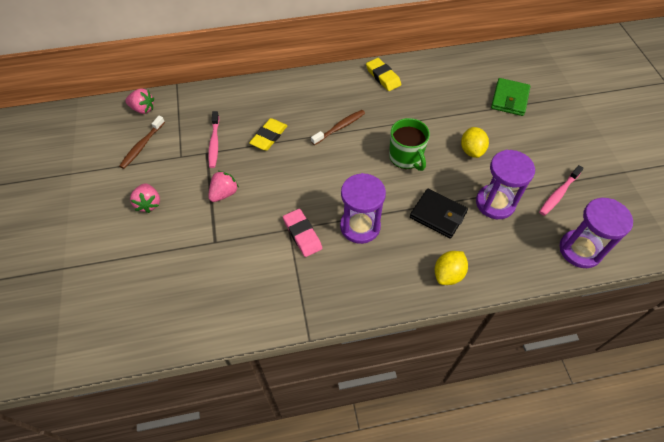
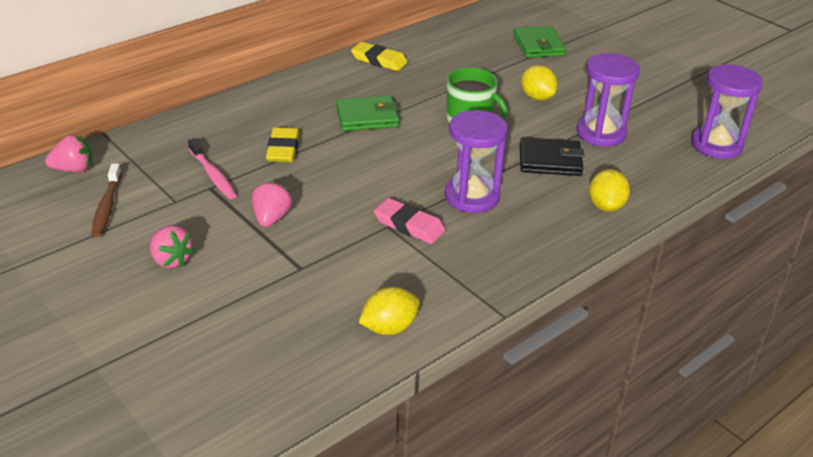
camera: 30 degrees left, 20 degrees down
brown toothbrush [311,110,365,145] -> green wallet [336,96,399,131]
pink toothbrush [539,165,584,216] -> none
none -> yellow lemon [359,287,420,335]

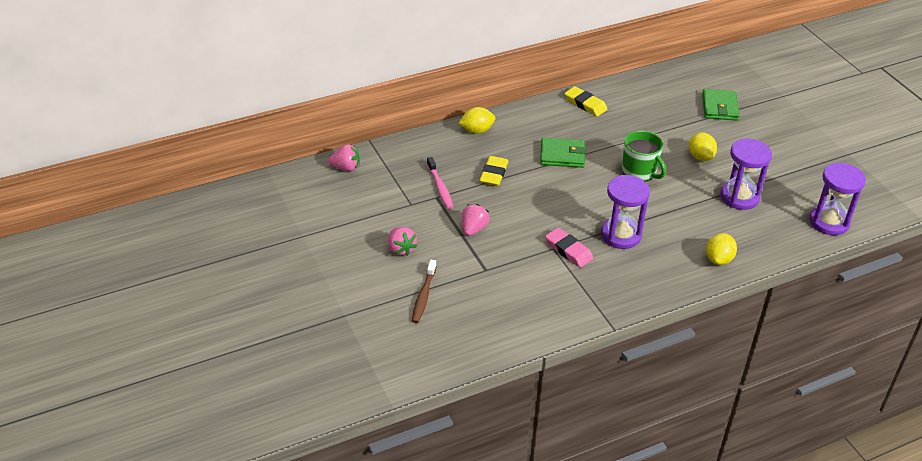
camera: 15 degrees right, 5 degrees up
brown toothbrush [91,164,122,237] -> brown toothbrush moved to [412,260,437,323]
yellow lemon [359,287,420,335] -> yellow lemon moved to [459,107,495,134]
black wallet [520,137,584,176] -> none

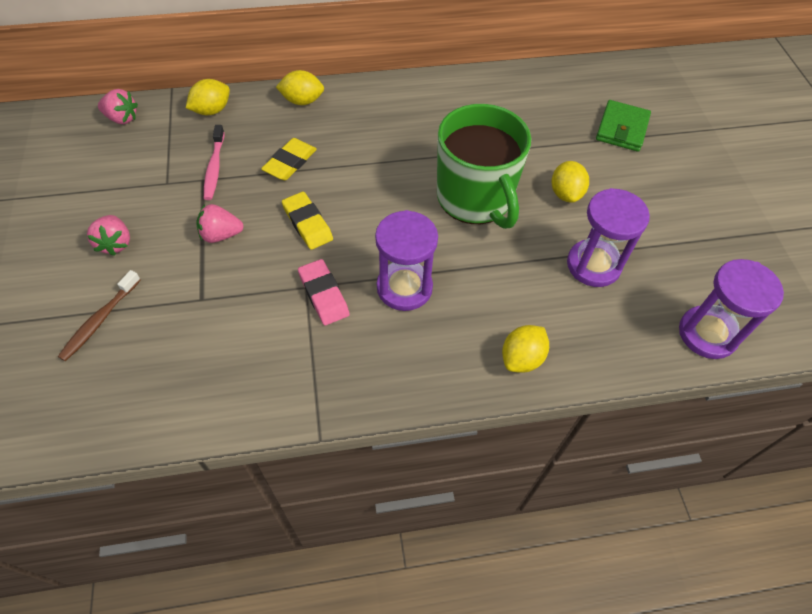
camera: 15 degrees right, 15 degrees up
pink strawberry [462,204,490,236] -> pink strawberry turned 135 degrees counterclockwise [196,204,244,243]
green wallet [540,138,586,168] -> none
yellow eraser [565,86,607,116] -> yellow eraser moved to [282,192,333,250]
green mug [622,131,666,182] -> green mug [437,104,531,229], size x1.66
none -> yellow lemon [186,79,230,115]

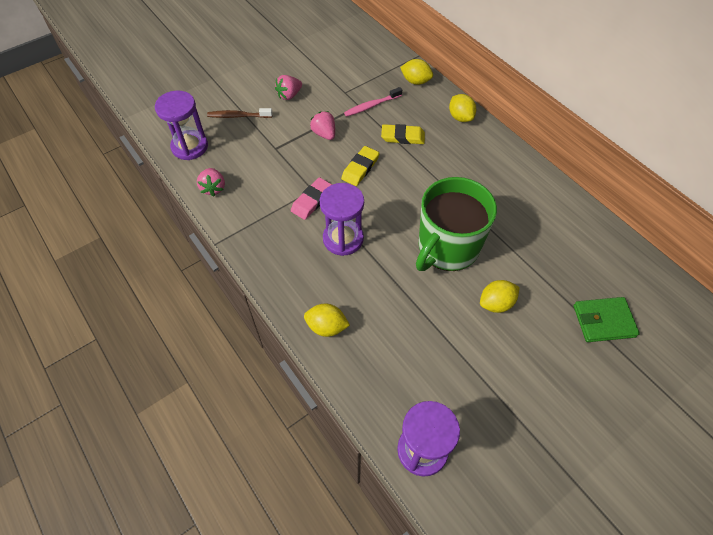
camera: 65 degrees right, 0 degrees up
pink strawberry [98,89,138,124] -> pink strawberry moved to [197,168,225,197]
purple hourglass [567,188,650,287] -> purple hourglass moved to [155,90,208,160]

